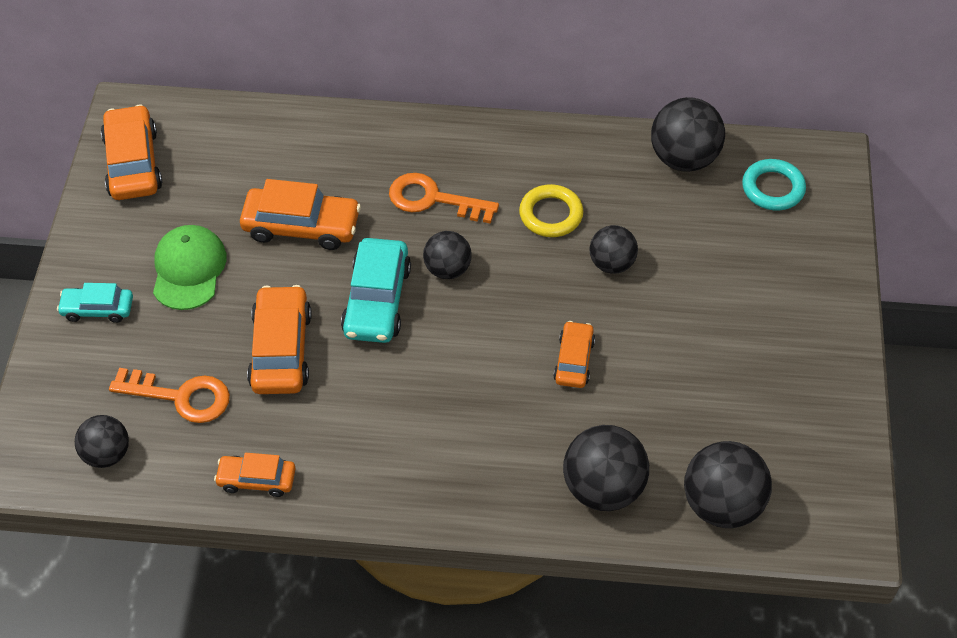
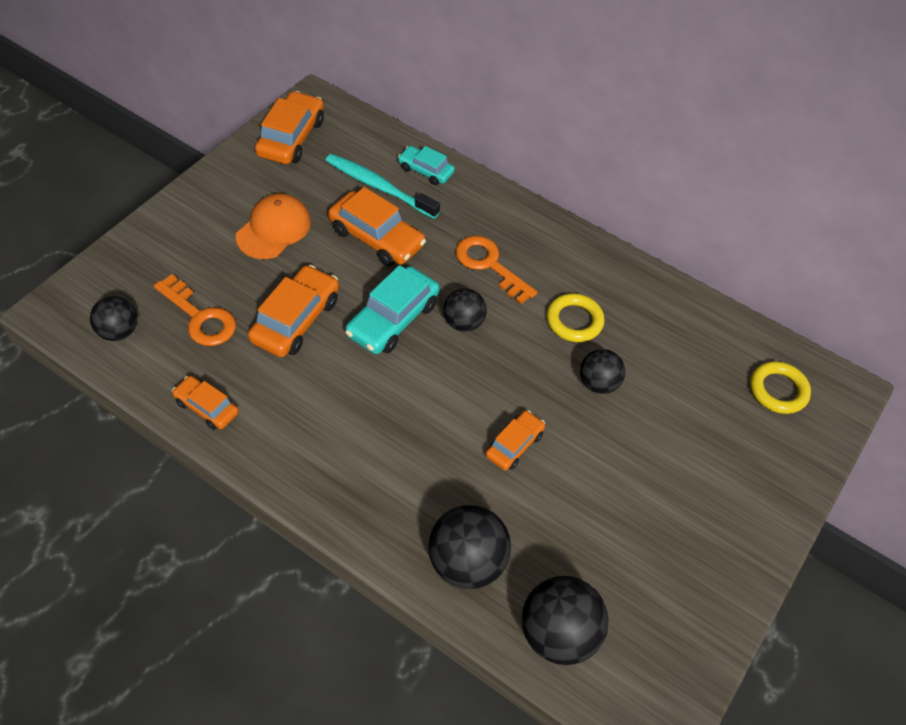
camera: 25 degrees right, 0 degrees up
turquoise car [57,283,133,323] -> turquoise car moved to [398,146,455,185]
green cap [153,225,227,310] -> orange cap [236,193,311,259]
black ball [651,97,725,172] -> none
turquoise ring [742,159,806,211] -> yellow ring [750,361,811,414]
none -> turquoise toothbrush [325,154,440,219]

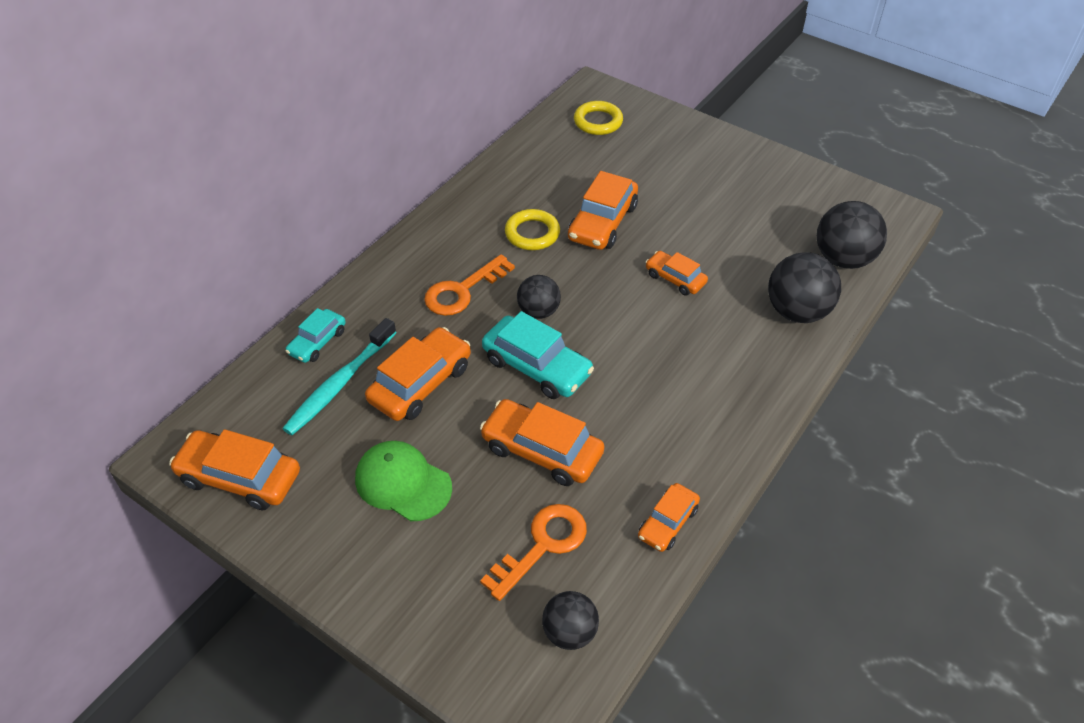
camera: 85 degrees left, 5 degrees down
orange cap [236,193,311,259] -> green cap [355,441,452,521]
black ball [580,349,625,394] -> orange car [568,171,638,250]

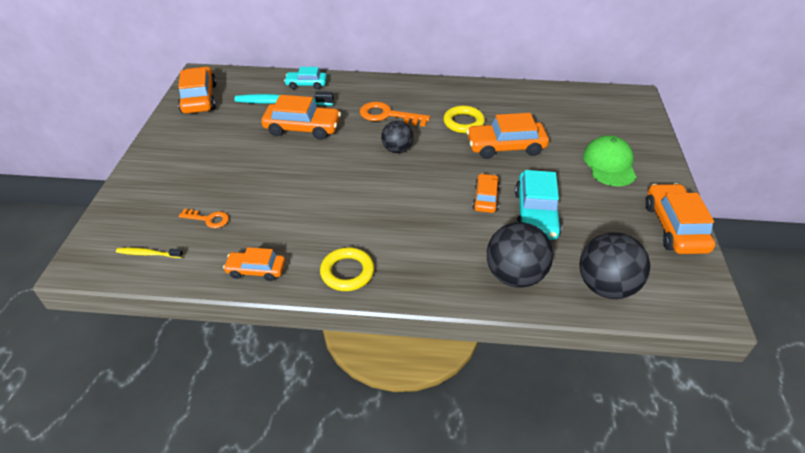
camera: 60 degrees right, 5 degrees down
green cap [355,441,452,521] -> green cap moved to [583,135,636,186]
orange car [480,399,604,486] -> orange car moved to [646,183,715,254]
orange key [480,504,587,601] -> orange key [179,209,229,228], size x0.59
turquoise car [482,311,594,399] -> turquoise car moved to [515,170,562,240]
black ball [542,591,599,650] -> yellow toothbrush [116,248,183,258]
yellow ring [574,101,623,135] -> yellow ring moved to [320,247,374,291]

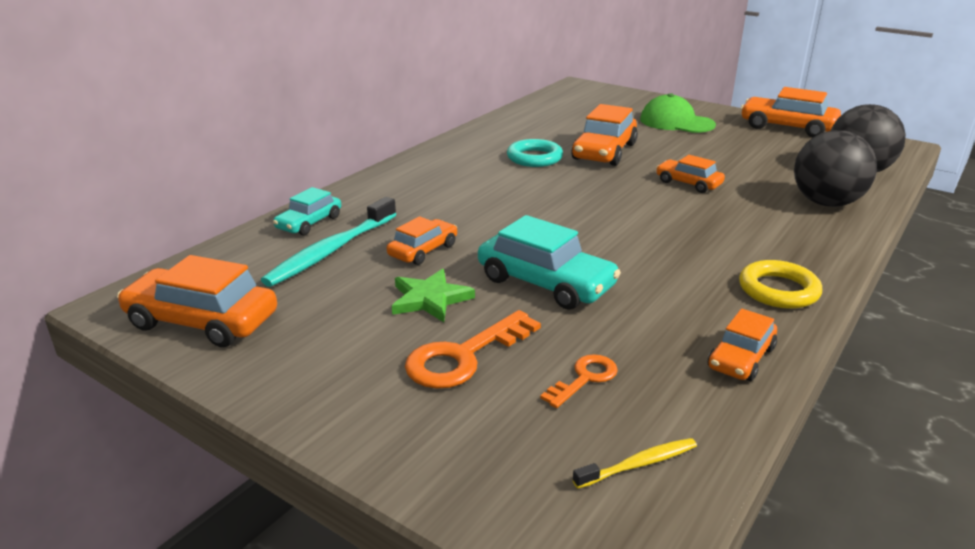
camera: 60 degrees left, 15 degrees down
yellow toothbrush [116,248,183,258] -> yellow toothbrush turned 150 degrees counterclockwise [573,438,697,489]
orange car [261,95,341,140] -> orange car [387,216,457,265], size x0.60
orange key [360,102,430,127] -> orange key moved to [405,310,541,389]
black ball [381,121,414,153] -> none
yellow ring [443,106,485,133] -> turquoise ring [507,139,563,167]
turquoise car [515,170,562,240] -> turquoise car moved to [478,215,621,309]
none -> green star [392,269,475,322]

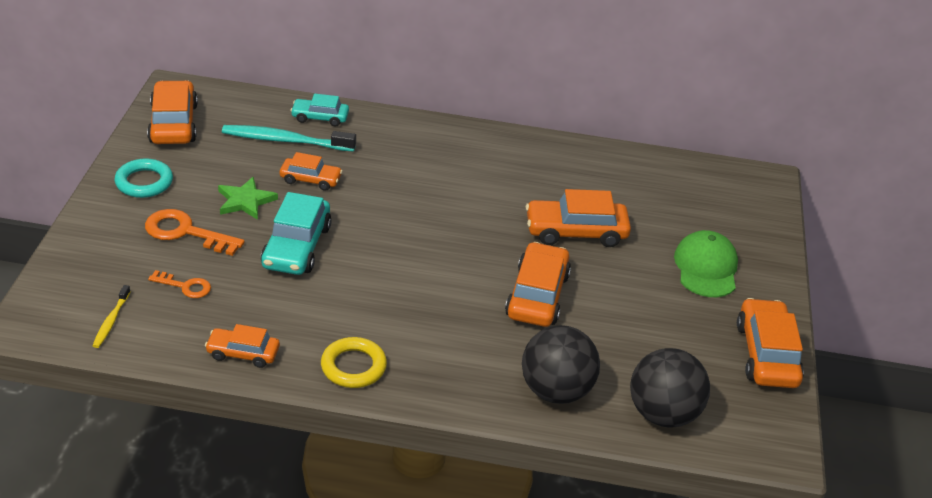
camera: 60 degrees right, 10 degrees up
turquoise ring [507,139,563,167] -> turquoise ring moved to [115,158,173,198]
yellow toothbrush [573,438,697,489] -> yellow toothbrush turned 60 degrees clockwise [93,285,130,348]
orange car [656,155,725,193] -> orange car [505,242,571,327], size x1.67

